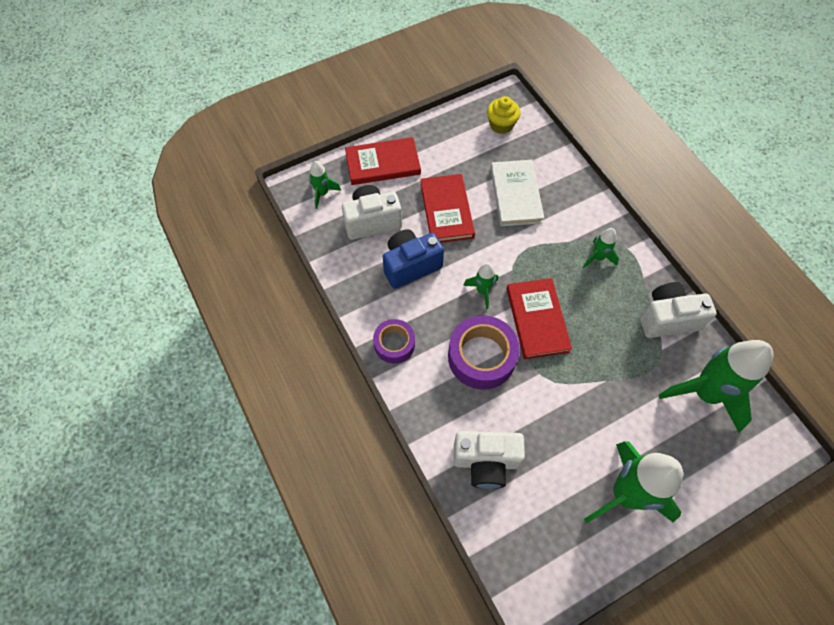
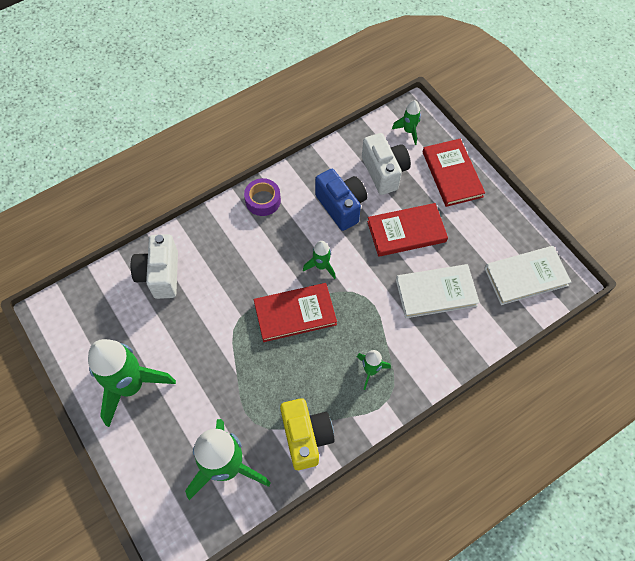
camera: 85 degrees right, 0 degrees up
purple tape [448,315,520,389] -> none
yellow cupcake [487,96,520,134] -> white book [484,246,571,305]
white camera [640,282,717,338] -> yellow camera [280,398,335,470]

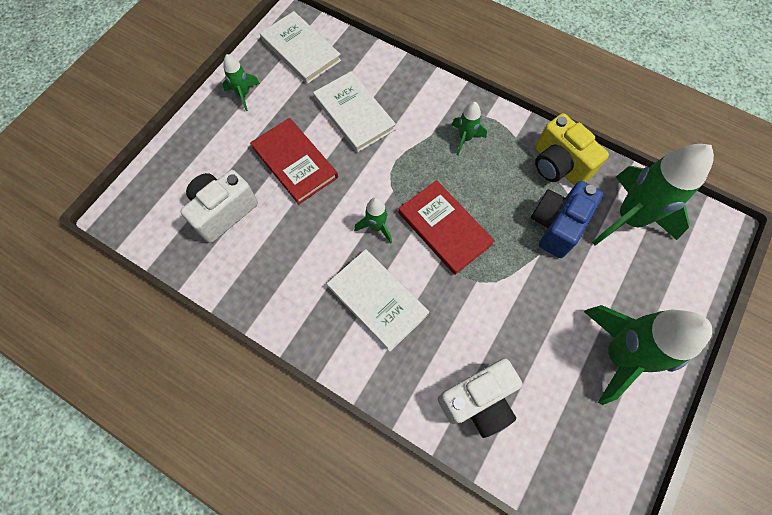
camera: 115 degrees left, 5 degrees up
purple tape [244,178,281,216] -> none
yellow camera [280,398,335,470] -> yellow camera turned 90 degrees counterclockwise [535,113,609,186]
blue camera [315,169,367,231] -> blue camera moved to [531,181,603,258]
green rocket [392,100,421,145] -> green rocket moved to [222,54,260,111]
red book [423,139,485,207] -> none
none -> white book [327,249,429,352]

